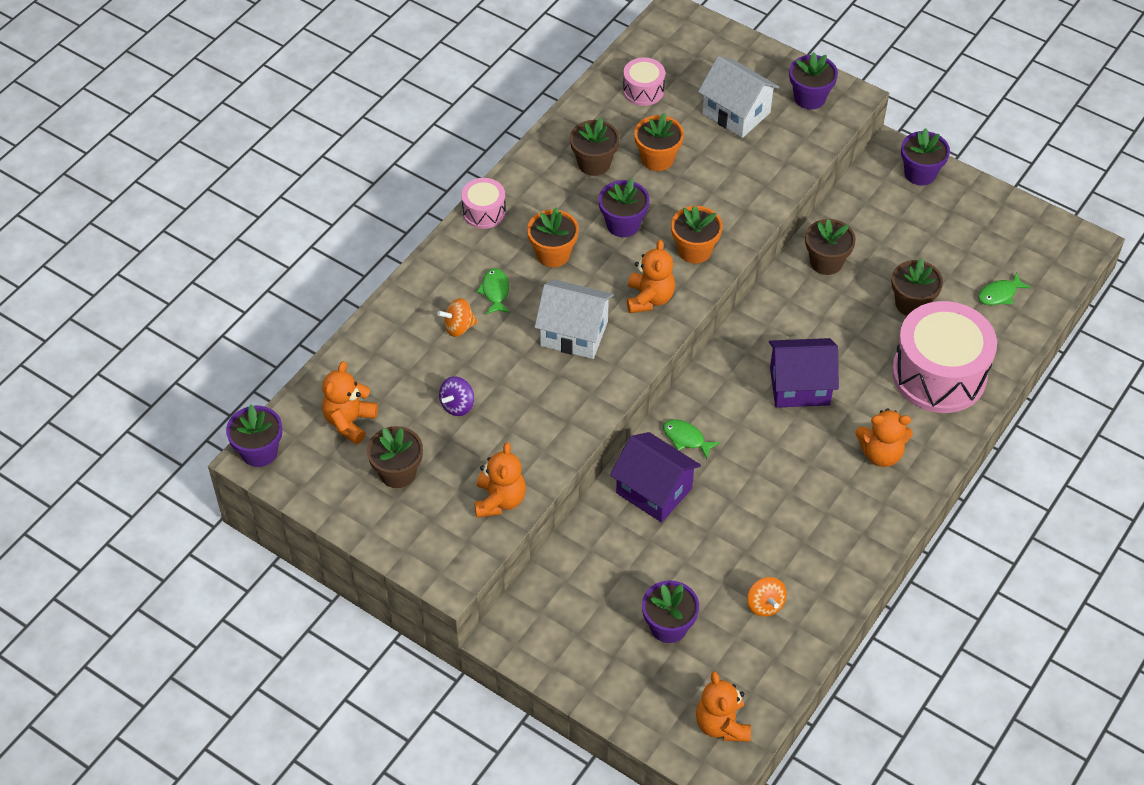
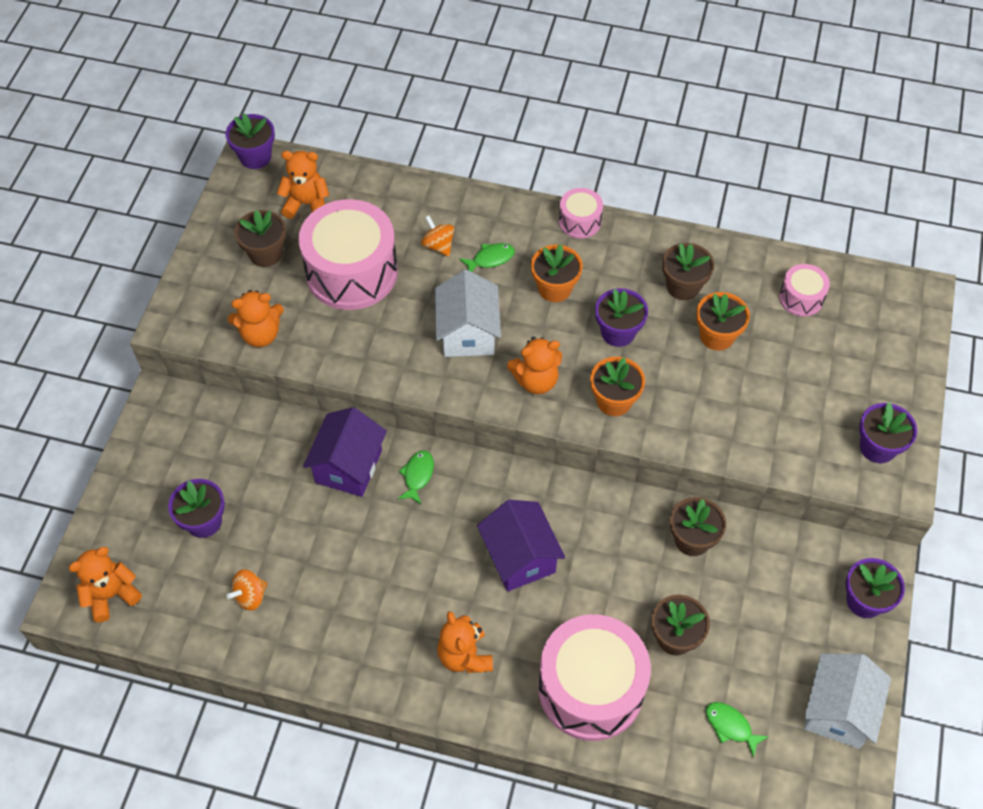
camera: 70 degrees right, 5 degrees up
purple spinning top [439,376,474,416] -> pink drum [299,199,398,310]
white house [698,56,779,138] -> white house moved to [804,653,891,749]

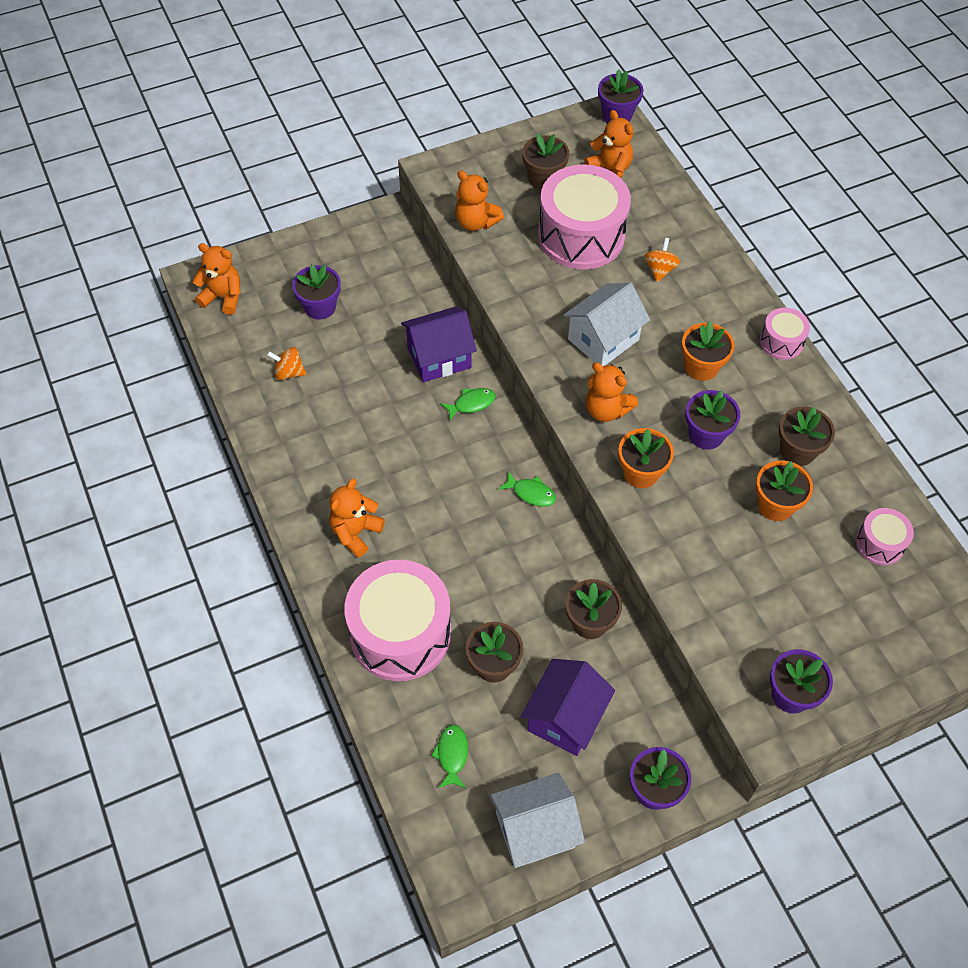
camera: 50 degrees right, 0 degrees up
green fish [459,243,515,272] -> green fish moved to [498,471,556,507]
purple house [477,500,565,591] -> purple house moved to [521,659,615,756]

